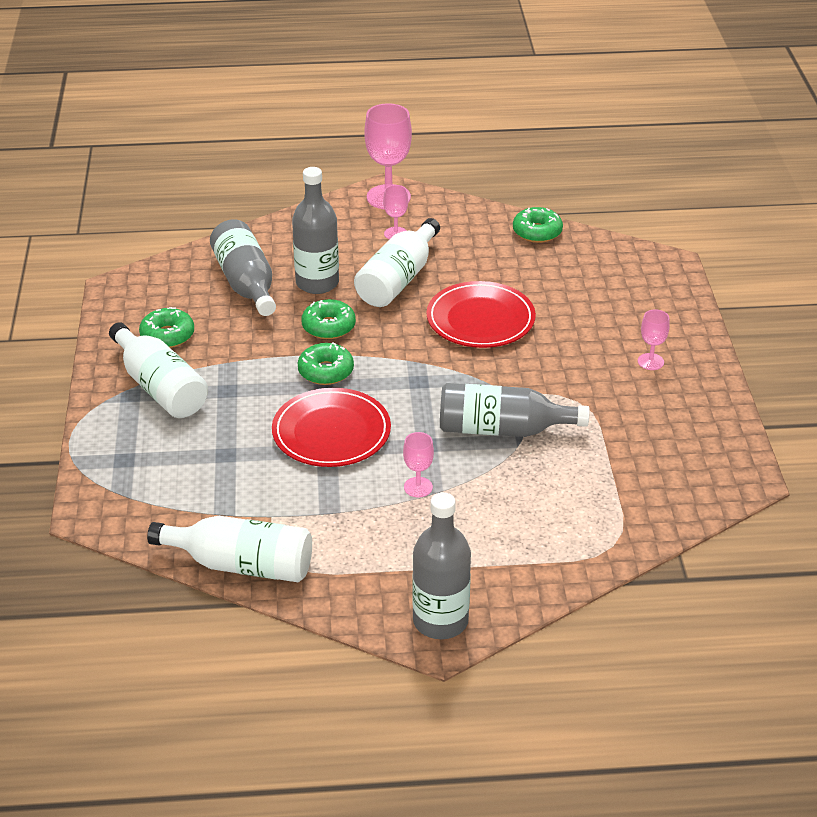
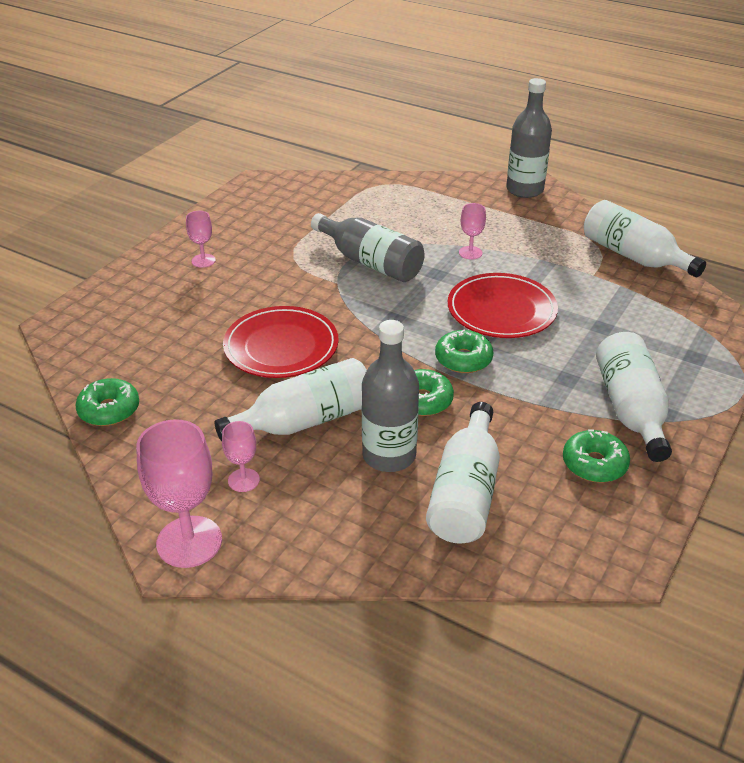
camera: 145 degrees left, 0 degrees up
grey bottle [210,219,276,316] -> white bottle [426,402,500,544]

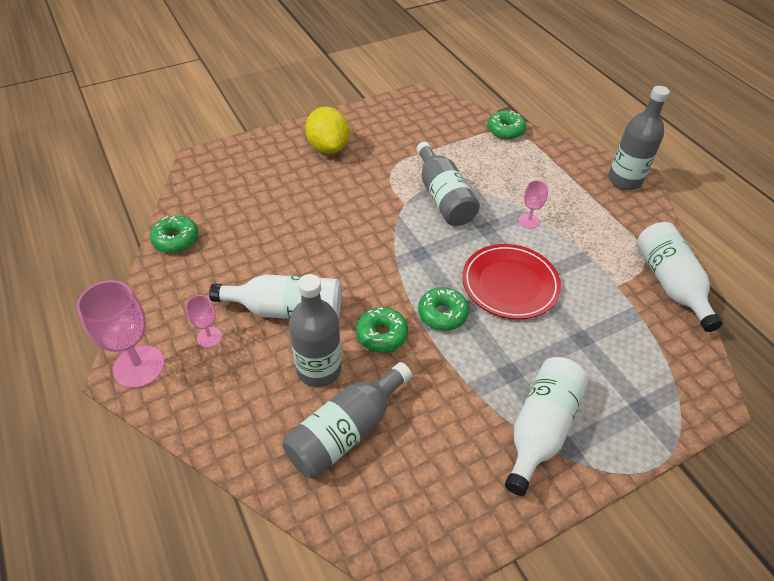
camera: 30 degrees right, 10 degrees up
pink goblet [186,211,216,268] -> yellow lemon [305,107,349,154]
red plate [223,306,339,378] -> none
white bottle [426,402,500,544] -> grey bottle [282,362,412,479]
green donut [563,429,630,483] -> green donut moved to [487,110,526,139]

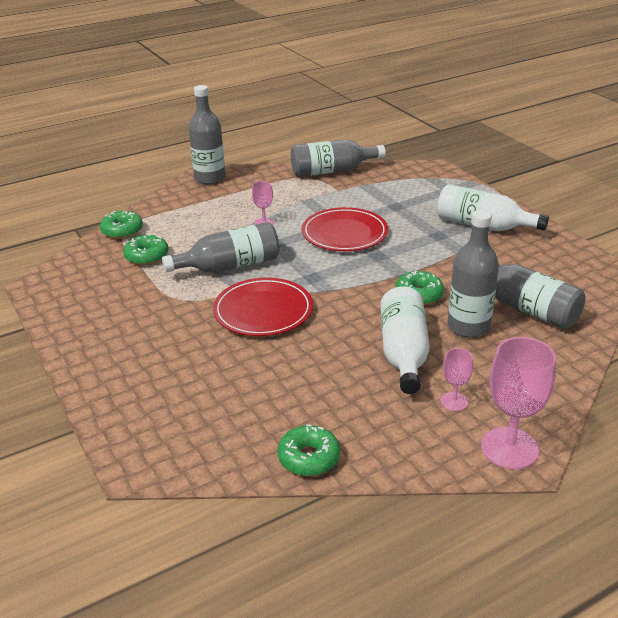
camera: 90 degrees left, 15 degrees down
yellow lemon [305,107,349,154] -> none
green donut [418,287,469,331] -> green donut moved to [123,234,168,265]
white bottle [637,222,723,332] -> grey bottle [291,140,386,177]
none -> red plate [213,278,313,336]

